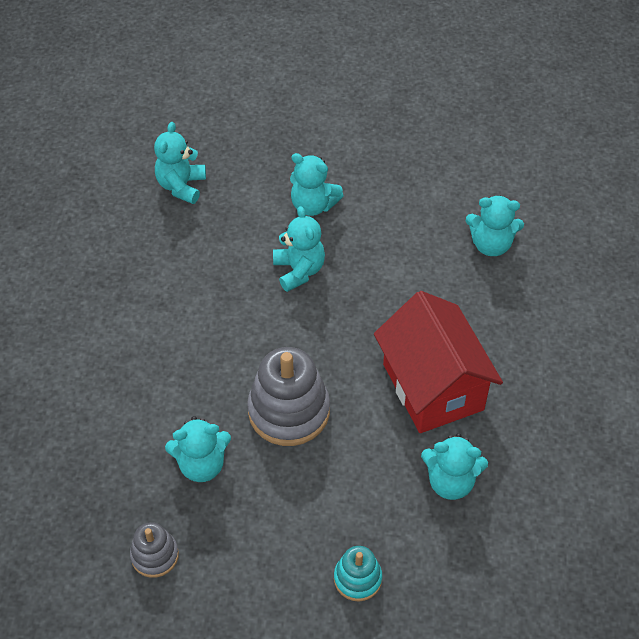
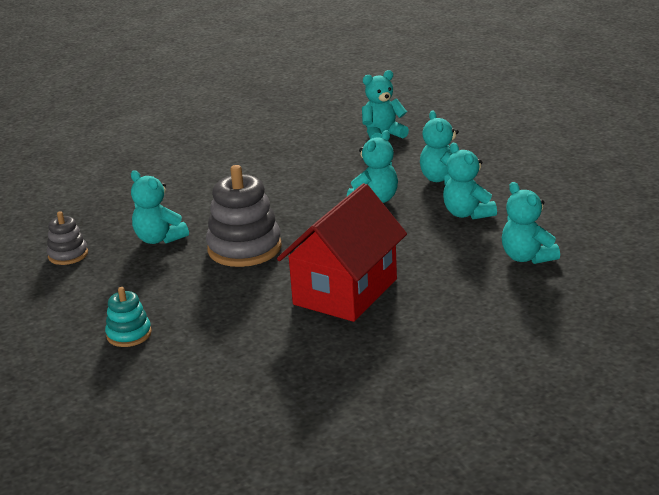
camera: 55 degrees right, 25 degrees down
turquoise teddy bear [421,433,488,500] -> turquoise teddy bear moved to [443,143,497,219]

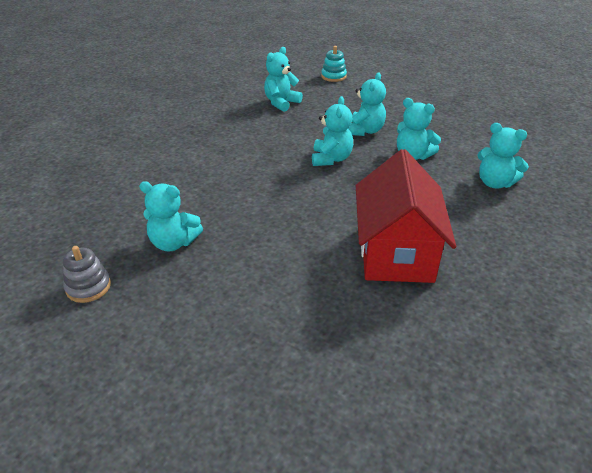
camera: 30 degrees left, 10 degrees up
turquoise stacking toy [105,287,152,347] -> turquoise stacking toy moved to [321,46,347,82]
grey stacking toy [206,165,282,267] -> none
turquoise teddy bear [420,110,459,185] -> turquoise teddy bear turned 120 degrees counterclockwise [348,72,386,136]

